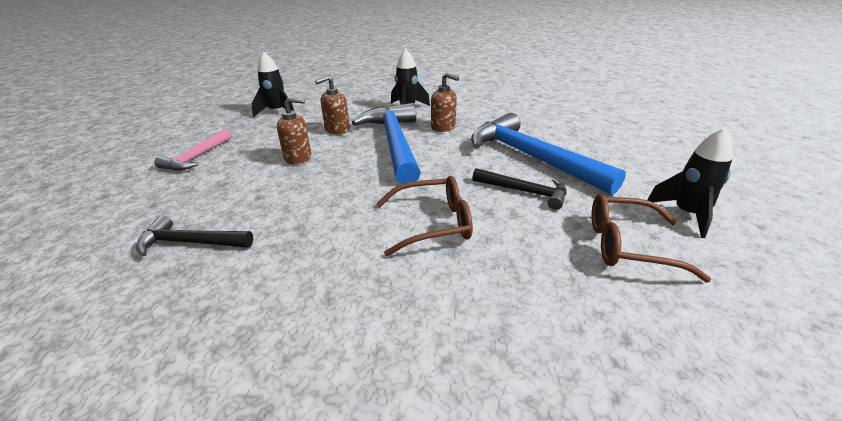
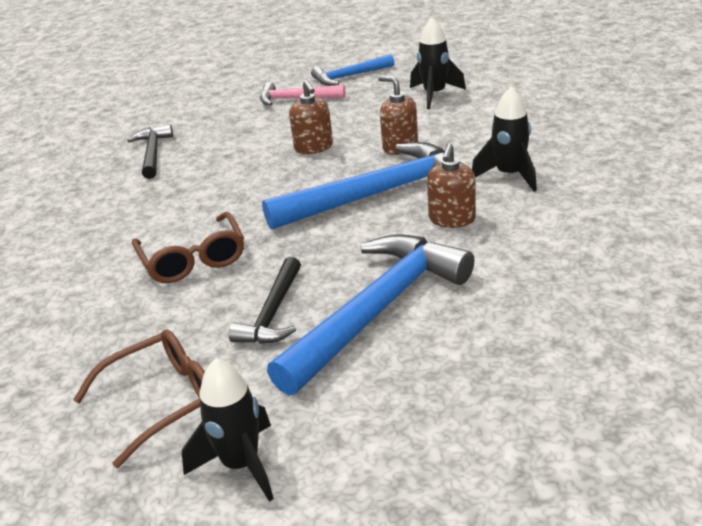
camera: 80 degrees right, 0 degrees up
brown glasses [592,194,711,282] -> brown glasses turned 60 degrees clockwise [73,330,205,468]
none -> blue hammer [311,54,394,86]

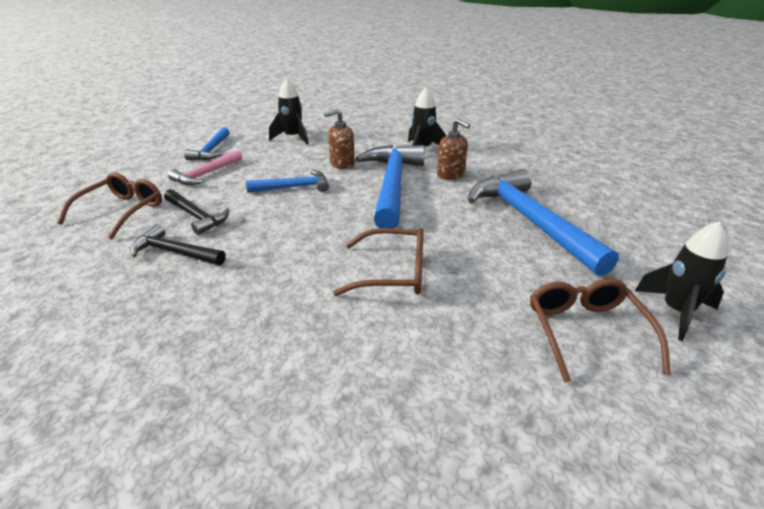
camera: 65 degrees left, 0 degrees up
black hammer [229,257,301,344] -> black hammer moved to [164,189,229,235]
brown soap dispenser [289,80,333,154] -> blue hammer [246,170,329,193]
none -> brown glasses [57,173,162,240]

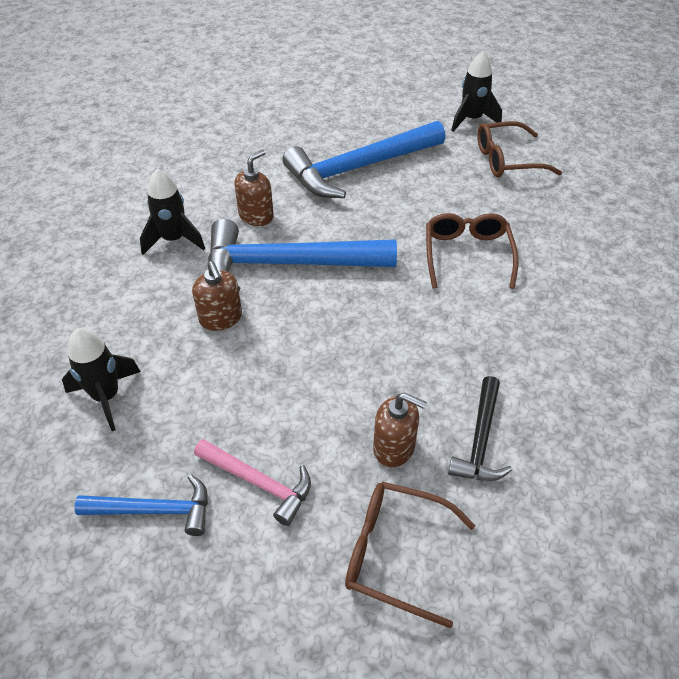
camera: 95 degrees left, 15 degrees up
black hammer [164,189,229,235] -> brown soap dispenser [373,393,427,467]
blue hammer [246,170,329,193] -> none

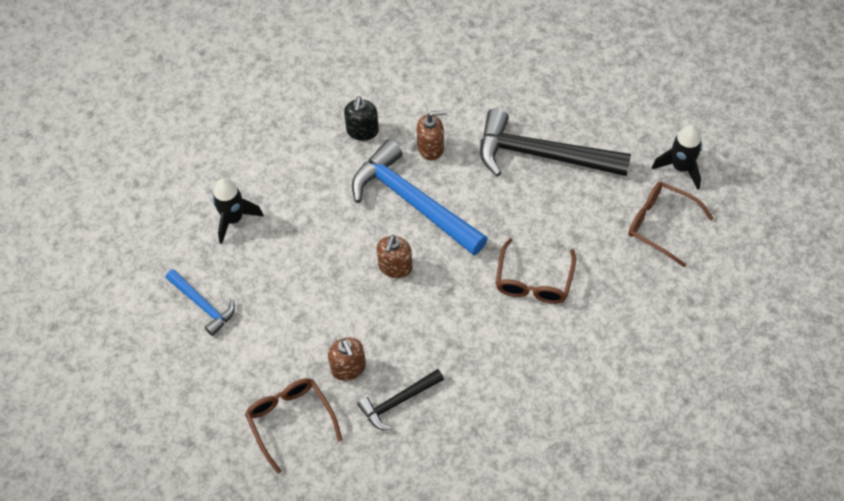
camera: 45 degrees right, 10 degrees up
black rocket [140,169,205,255] -> black soap dispenser [344,96,379,141]
brown soap dispenser [192,261,242,331] -> brown soap dispenser moved to [377,235,412,278]
pink hammer [194,439,311,526] -> none
blue hammer [282,121,446,198] -> black hammer [480,108,631,176]
brown glasses [426,213,518,289] -> brown glasses turned 150 degrees clockwise [496,238,576,304]

